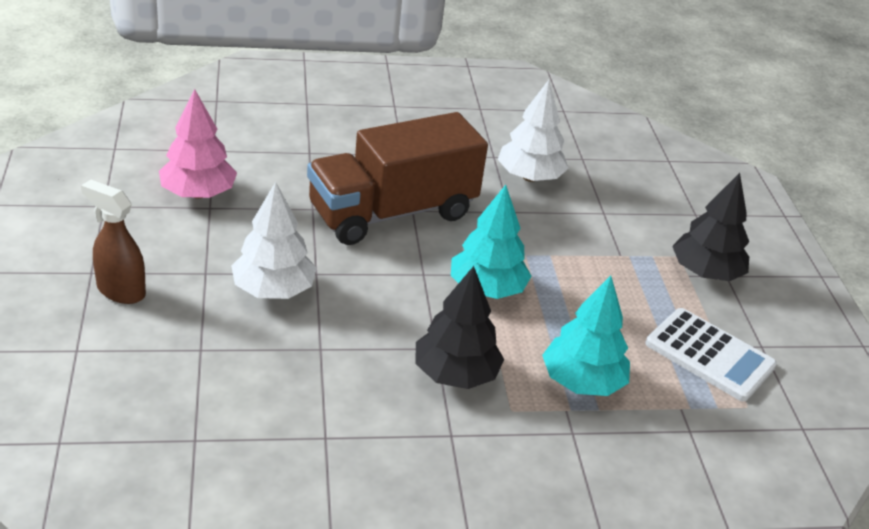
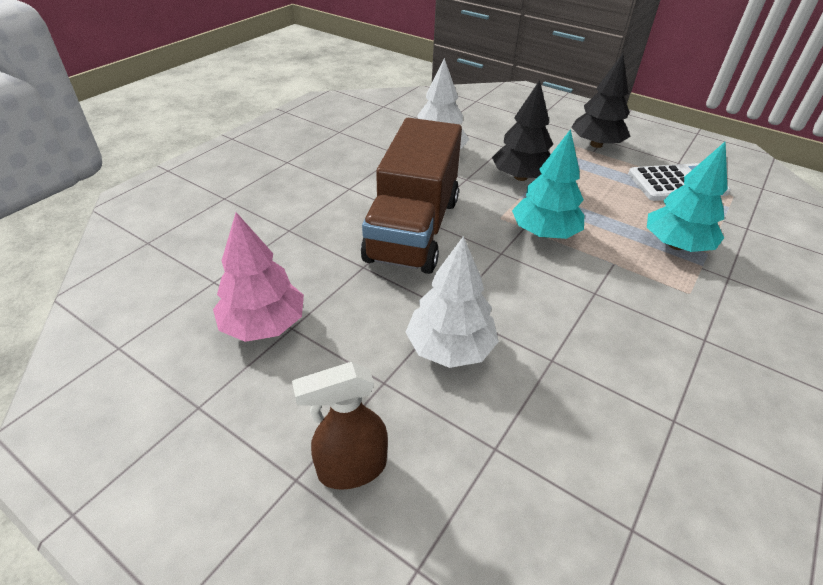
camera: 45 degrees left, 5 degrees up
black tree [416,266,504,389] -> black tree moved to [492,80,553,181]

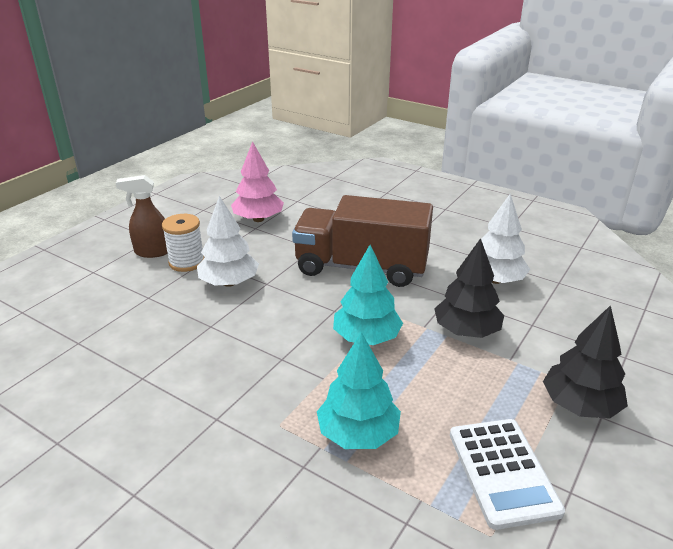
camera: 90 degrees right, 10 degrees down
brown spray bottle [292,362,388,490] -> brown spray bottle turned 75 degrees counterclockwise [116,175,168,258]
none -> white spool [162,214,205,272]

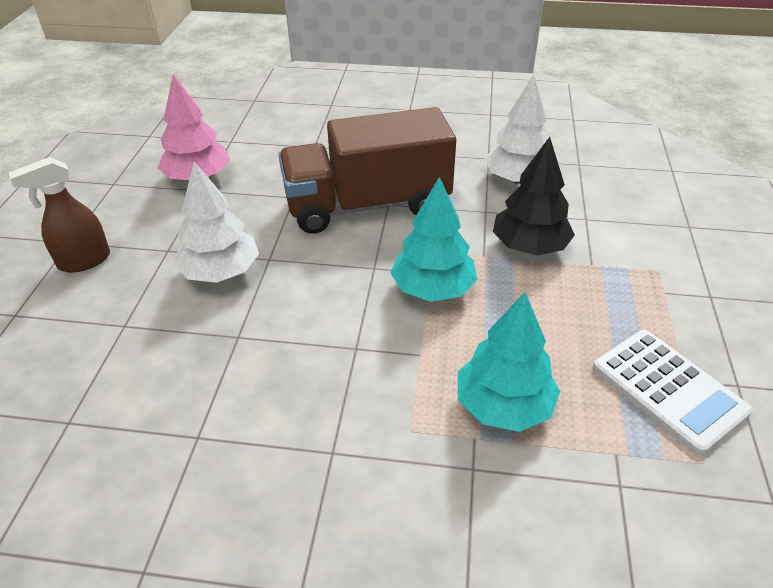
camera: 25 degrees left, 10 degrees up
white spool [162,214,205,272] -> none
black tree [543,305,628,419] -> none

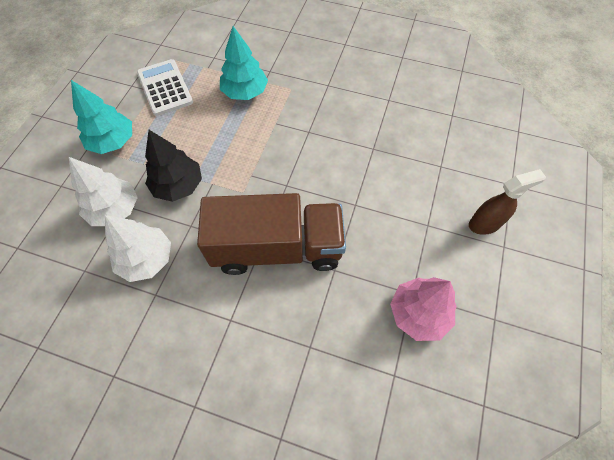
camera: 170 degrees left, 20 degrees up
white tree [173,162,259,283] -> white tree moved to [69,157,138,226]
turquoise tree [390,177,478,302] -> turquoise tree moved to [71,80,132,154]

